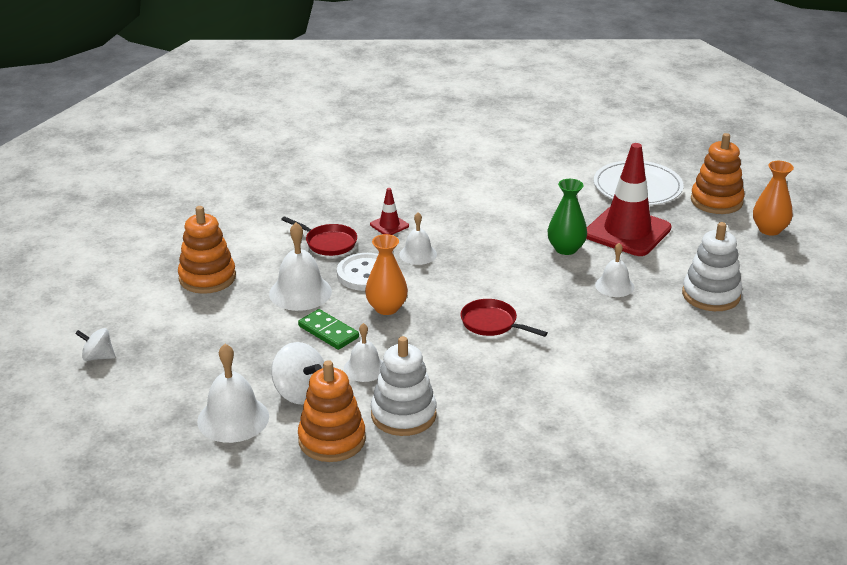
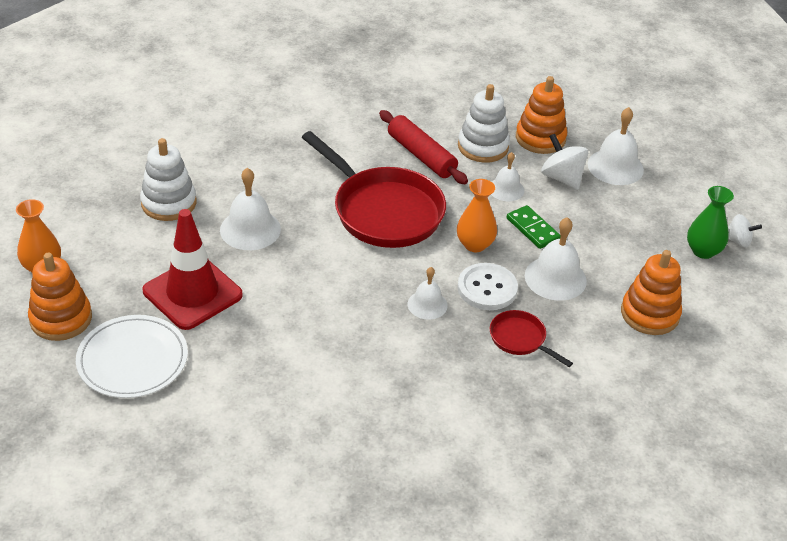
camera: 170 degrees left, 10 degrees up
red traffic cone [370,188,409,235] -> none
red pan [461,299,548,337] -> red pan [302,131,446,248], size x2.14
green vase [548,179,587,255] -> green vase moved to [687,186,734,259]
white bell [595,243,634,297] -> white bell [220,168,281,250], size x1.59
none -> red rolling pin [379,110,468,184]

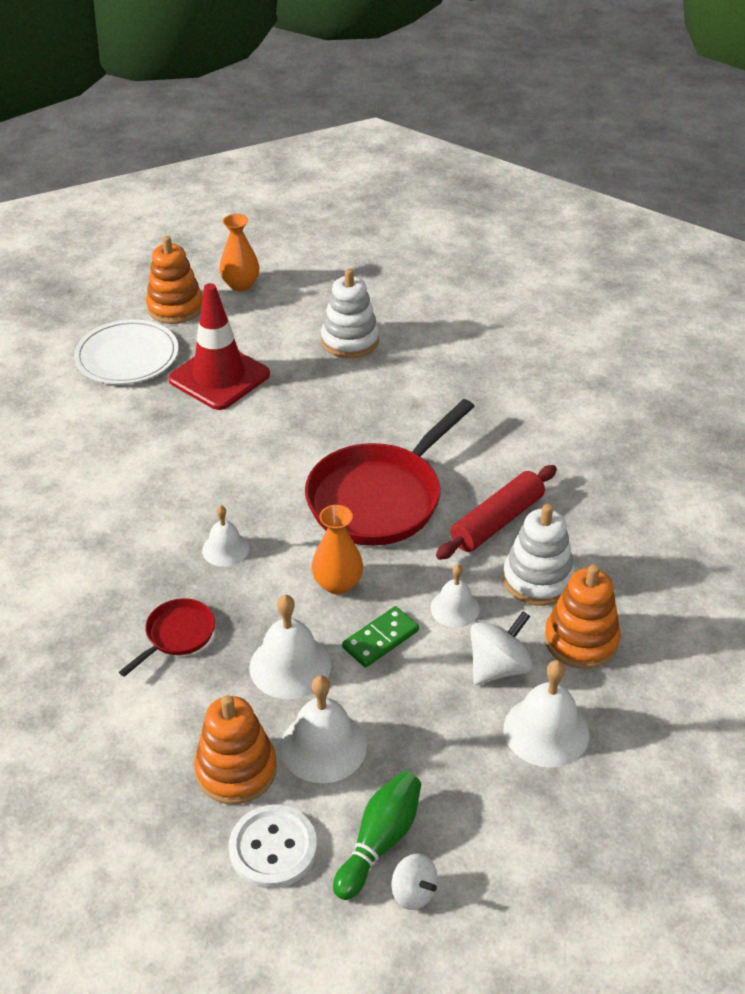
camera: 85 degrees right, 0 degrees up
white bell [220,168,281,250] -> white bell moved to [280,675,367,783]
white button [458,263,518,310] -> white button moved to [229,805,317,889]
green vase [687,186,734,259] -> green bowling pin [333,771,421,900]
white spinning top [728,214,762,248] -> white spinning top turned 60 degrees counterclockwise [392,853,438,910]

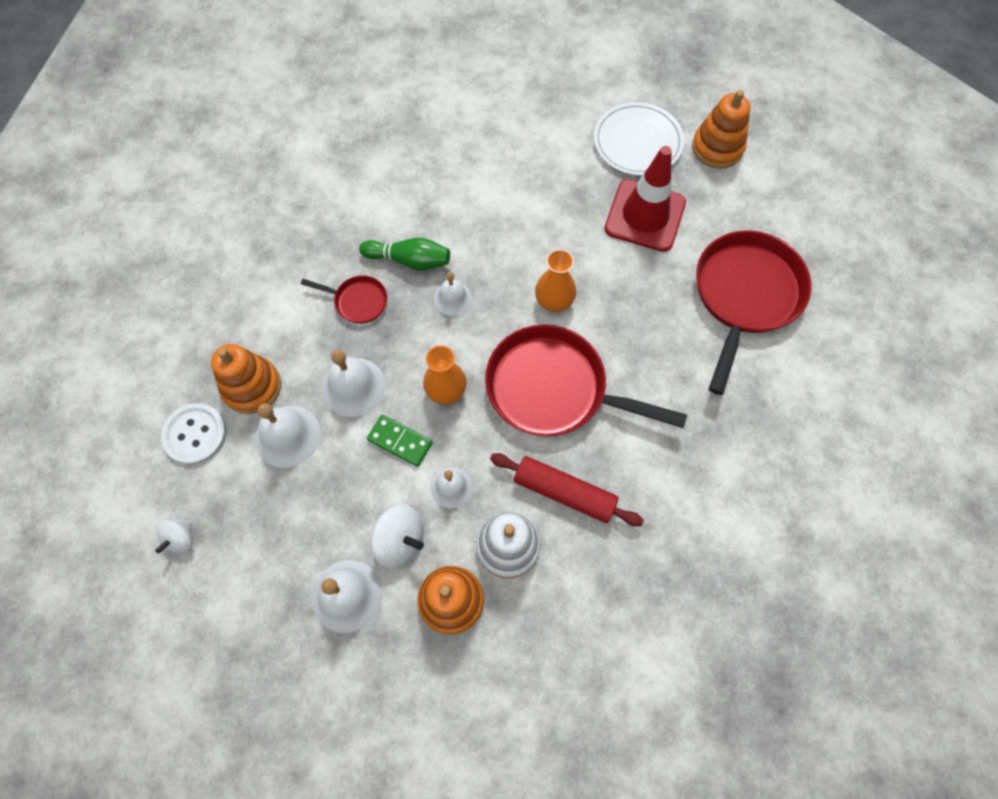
camera: 70 degrees right, 25 degrees up
orange vase [219,214,260,291] -> orange vase moved to [535,249,576,312]
white stacking toy [321,269,379,358] -> red pan [696,230,811,395]
green bowling pin [333,771,421,900] -> green bowling pin moved to [359,238,450,271]

